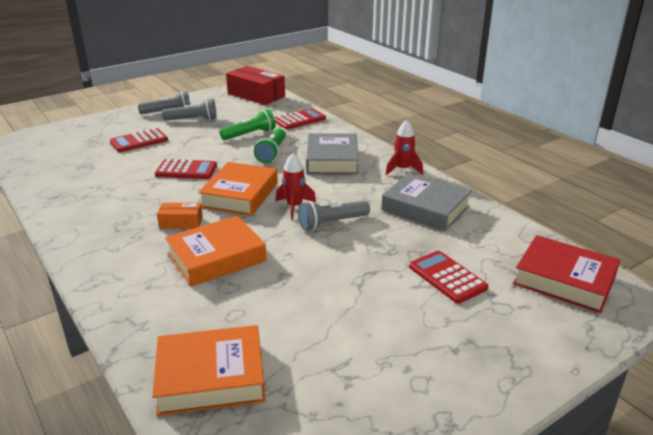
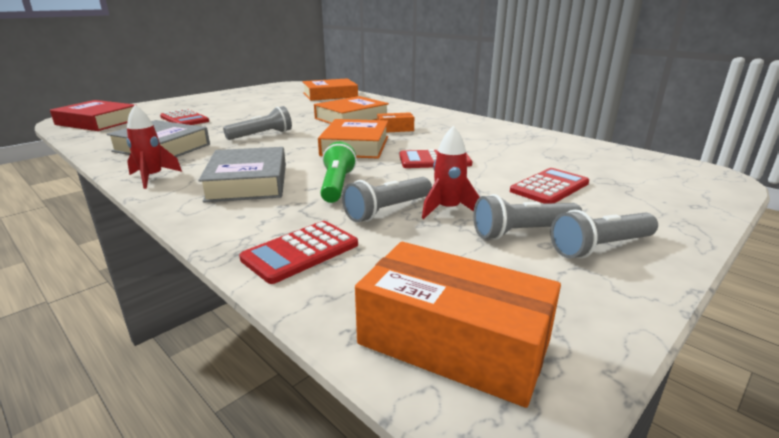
camera: 170 degrees right, 5 degrees down
green flashlight [219,109,276,140] -> grey flashlight [342,177,432,222]
red box [226,66,285,105] -> orange box [355,242,561,408]
red rocket [276,153,316,219] -> red rocket moved to [422,126,479,219]

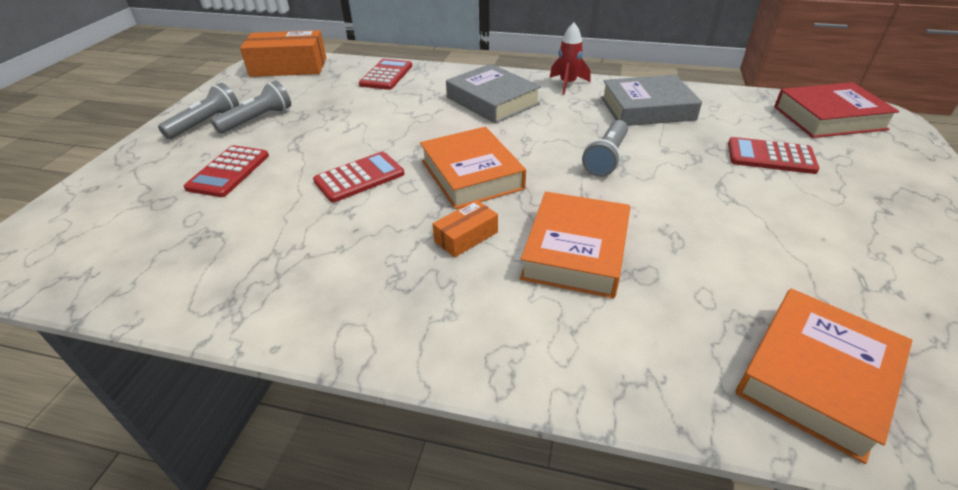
camera: 150 degrees right, 15 degrees up
green flashlight [320,142,357,203] -> none
grey flashlight [342,177,432,222] -> none
red rocket [422,126,479,219] -> none

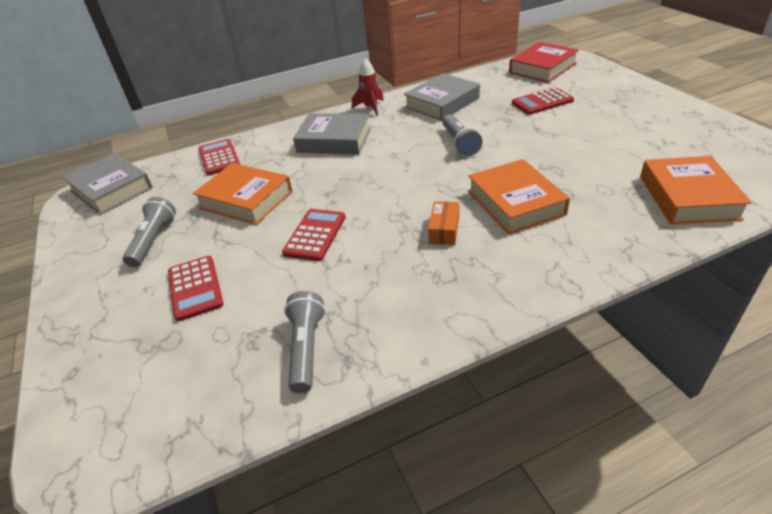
camera: 35 degrees left, 0 degrees up
grey flashlight [158,83,239,139] -> grey flashlight moved to [284,291,325,393]
orange box [240,30,326,77] -> grey book [62,153,153,215]
orange book [420,127,526,209] -> orange book moved to [193,163,292,225]

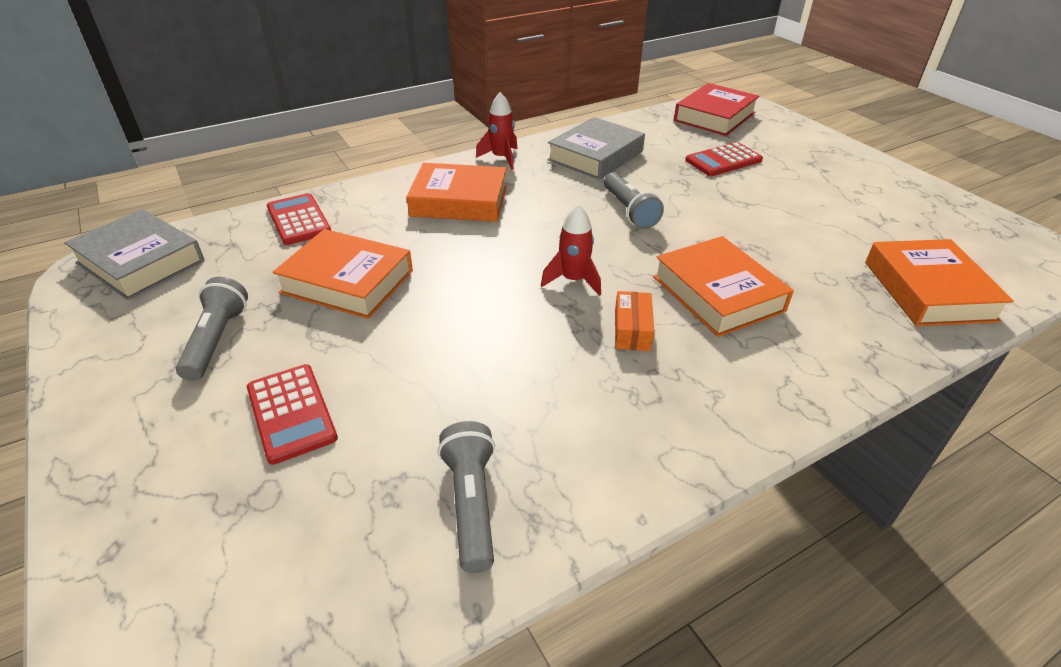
camera: 10 degrees left, 0 degrees up
red calculator [282,209,346,261] -> none
grey book [293,113,371,155] -> orange book [406,163,507,222]
none -> red rocket [541,203,601,296]

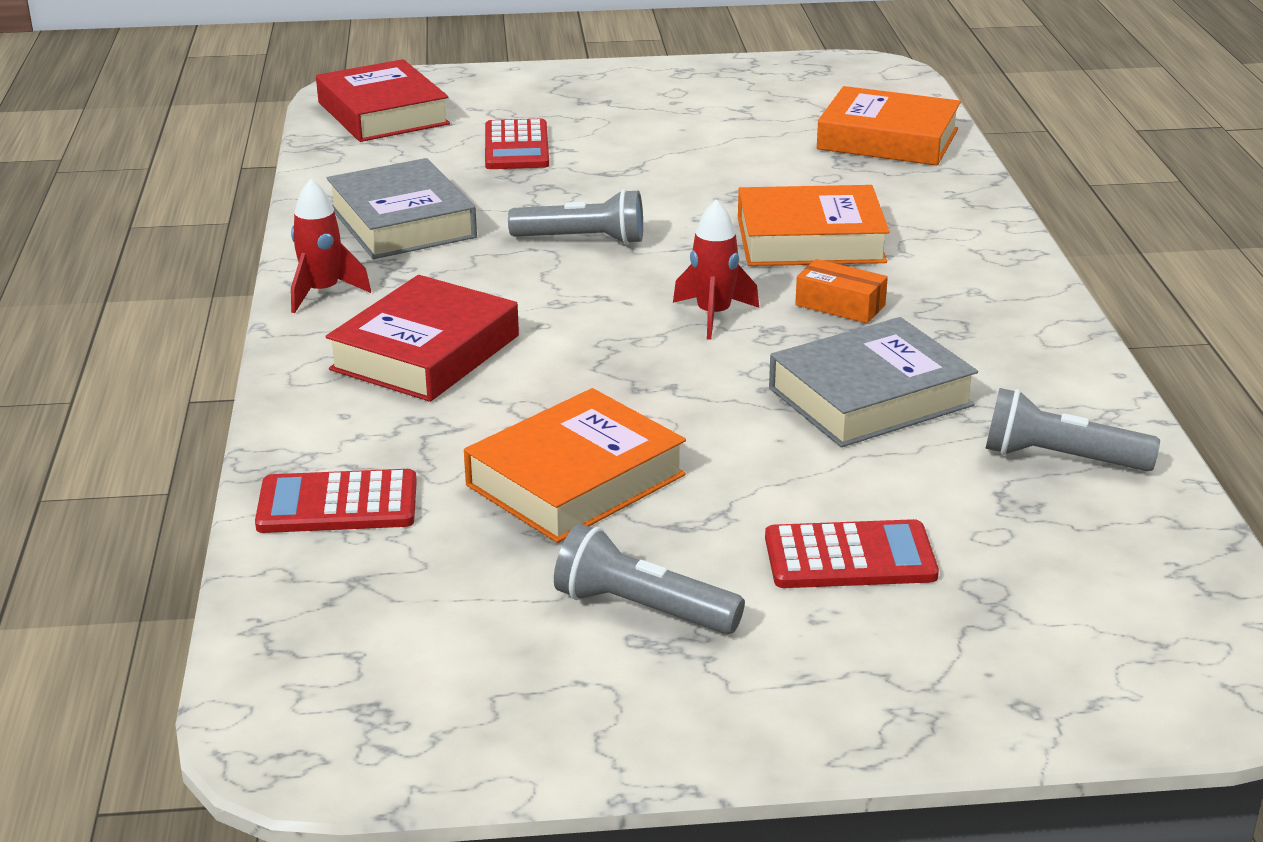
camera: 65 degrees left, 10 degrees down
grey book [64,209,205,300] -> grey book moved to [769,317,978,447]
orange book [406,163,507,222] -> red book [325,275,519,402]

